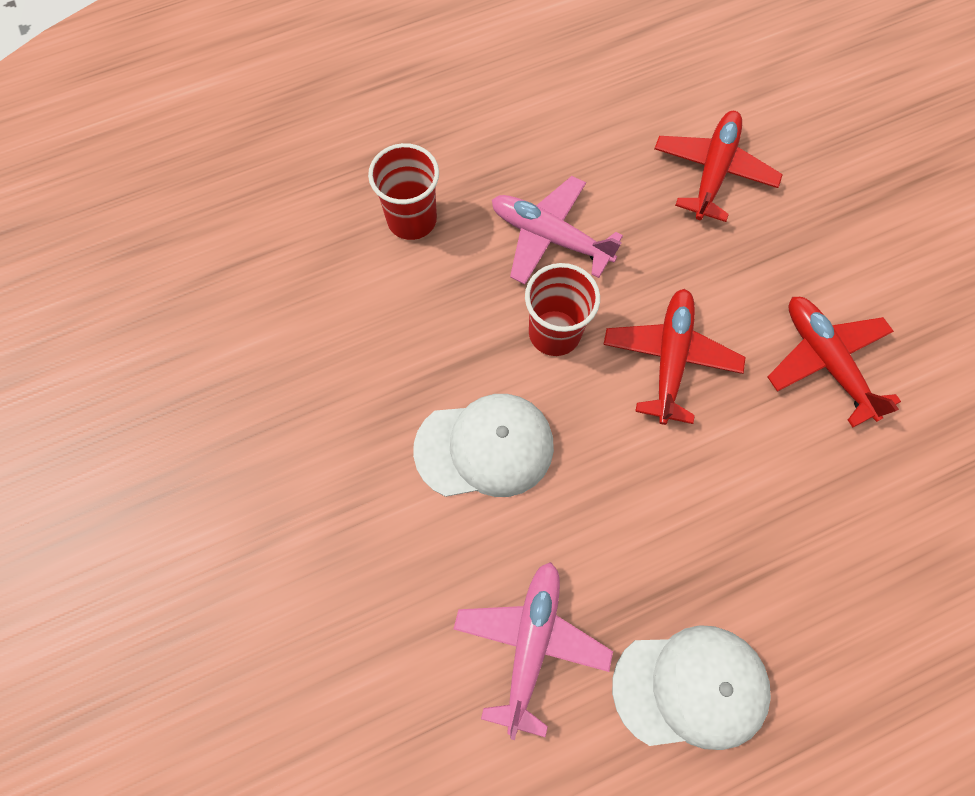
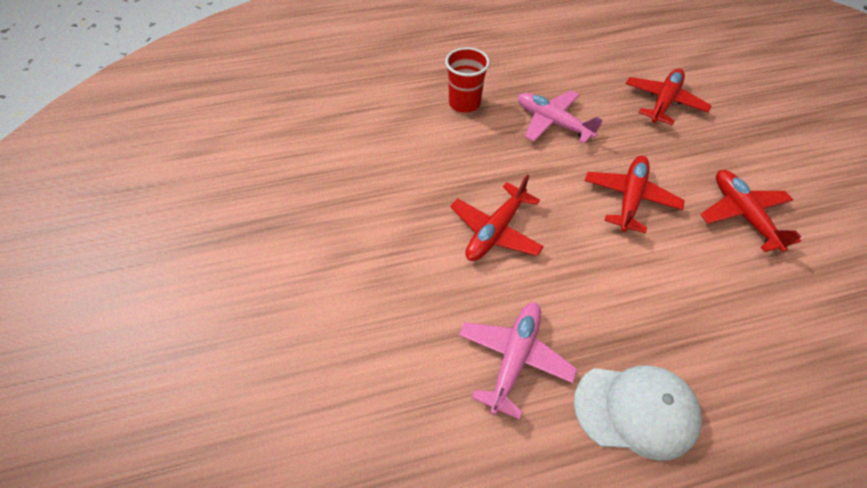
camera: 10 degrees right, 15 degrees down
white cap [413,394,554,497] -> red plane [450,174,544,261]
red cup [525,263,600,356] -> none

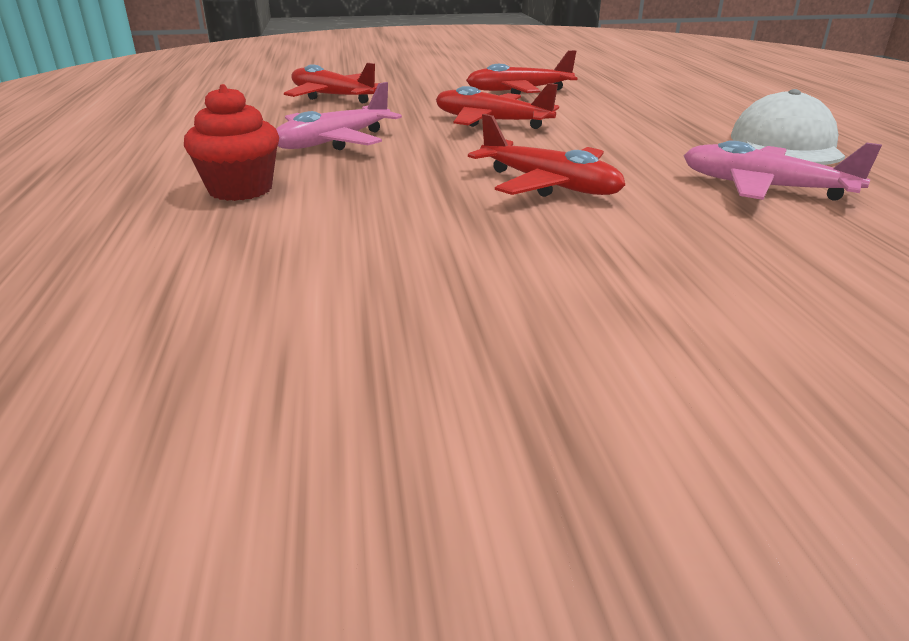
camera: 85 degrees left, 25 degrees down
red cup [445,47,490,113] -> red cupcake [184,84,279,201]

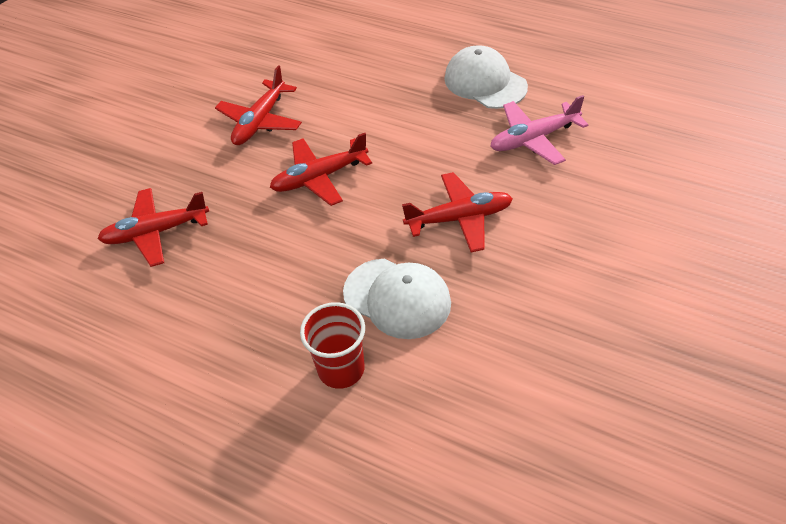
camera: 50 degrees left, 20 degrees up
red cupcake [184,84,279,201] -> red cup [300,302,365,389]
pink plane [276,82,402,150] -> none
none -> white cap [343,258,451,339]

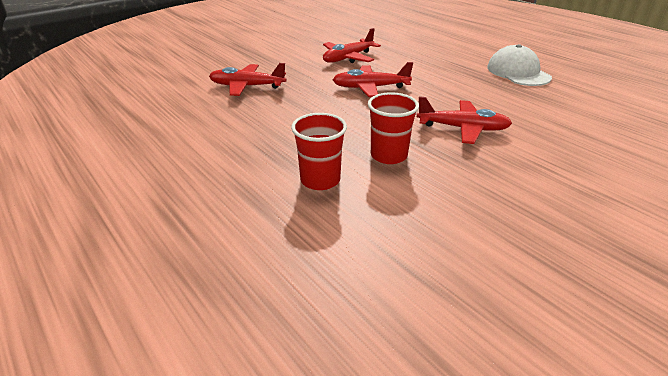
camera: 20 degrees right, 15 degrees down
white cap [343,258,451,339] -> red cup [368,92,419,164]
pink plane [490,95,589,165] -> none

